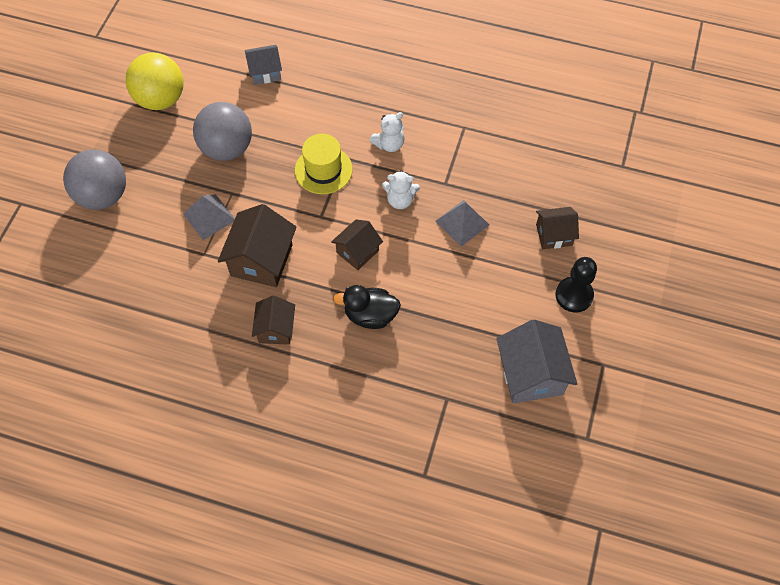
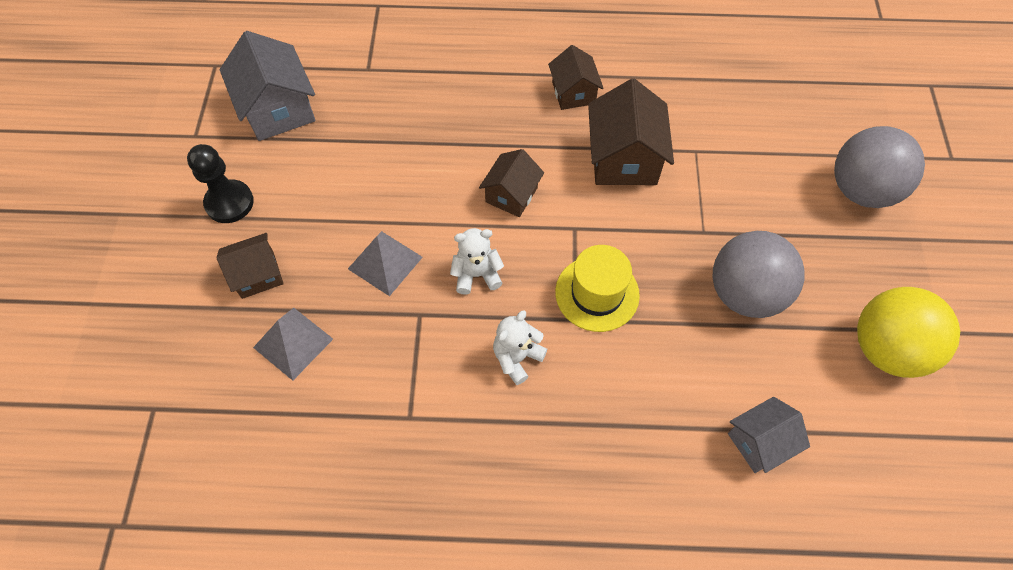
camera: 165 degrees right, 0 degrees up
grey pyramid [183,194,235,240] -> grey pyramid moved to [253,308,333,381]
black duck [333,285,401,329] -> none

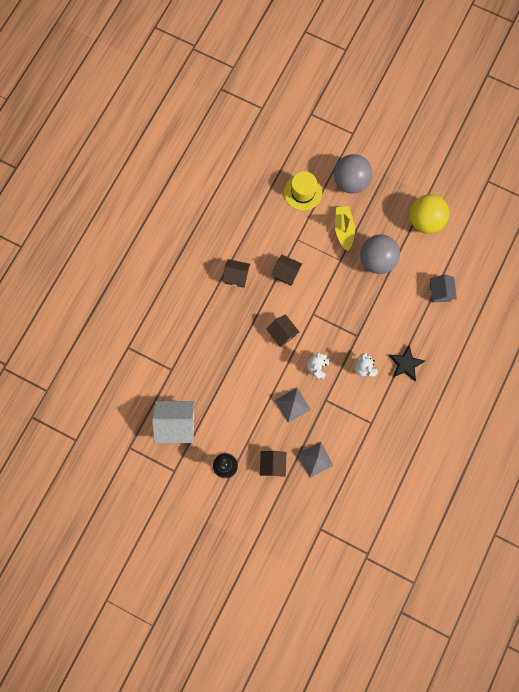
camera: 65 degrees left, 15 degrees up
grey house [220,31,315,141] -> white house [152,401,195,443]
yellow hat [555,245,640,332] -> yellow hat moved to [284,171,322,211]
brown house [588,79,674,185] -> brown house [271,255,302,286], size x0.61
none -> yellow boat [335,206,355,252]
none -> black star [389,345,425,381]

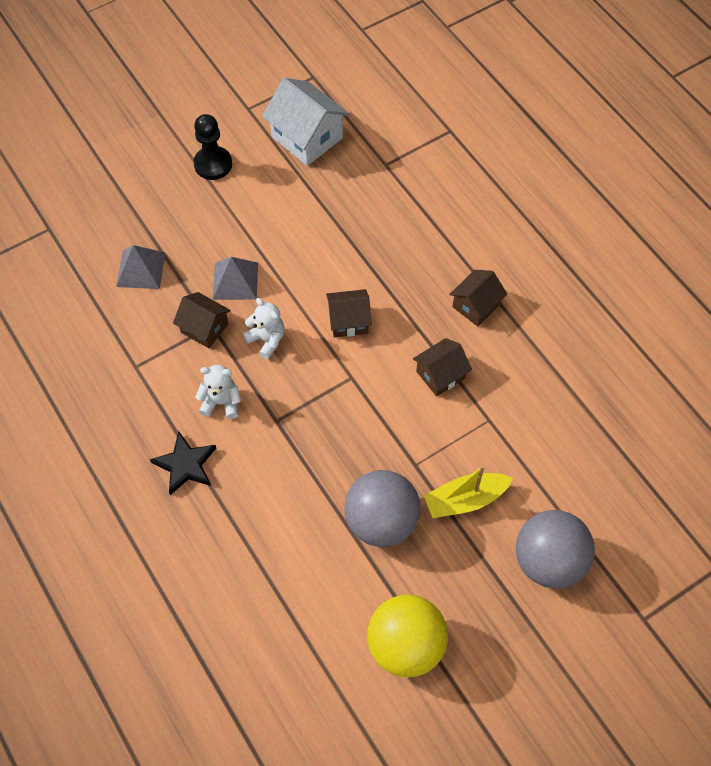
camera: 120 degrees right, 15 degrees down
white house [152,401,195,443] -> white house turned 75 degrees counterclockwise [262,78,350,166]
brown house [260,451,286,477] -> brown house moved to [173,292,231,348]
yellow hat [284,171,322,211] -> none
yellow boat [335,206,355,252] -> yellow boat turned 135 degrees clockwise [424,465,513,518]
grey house [430,274,457,303] -> none

